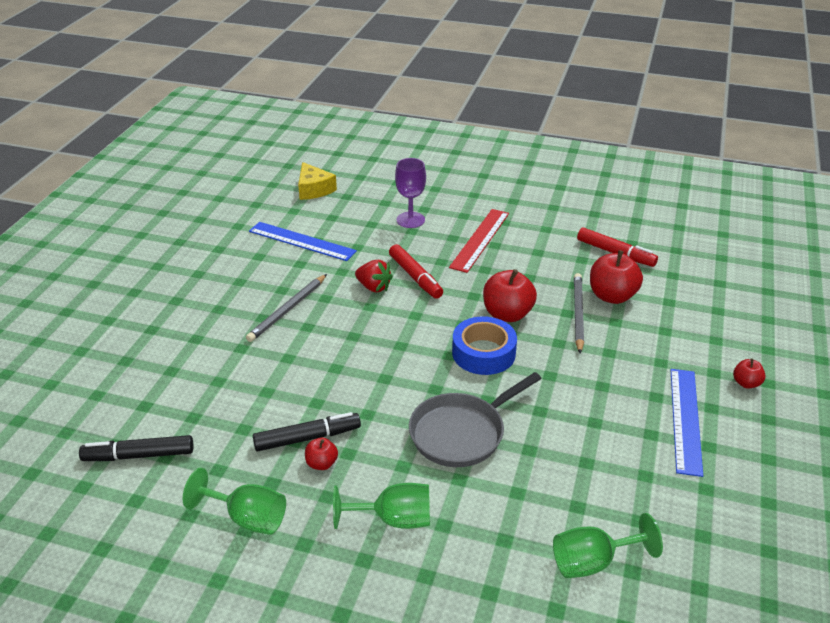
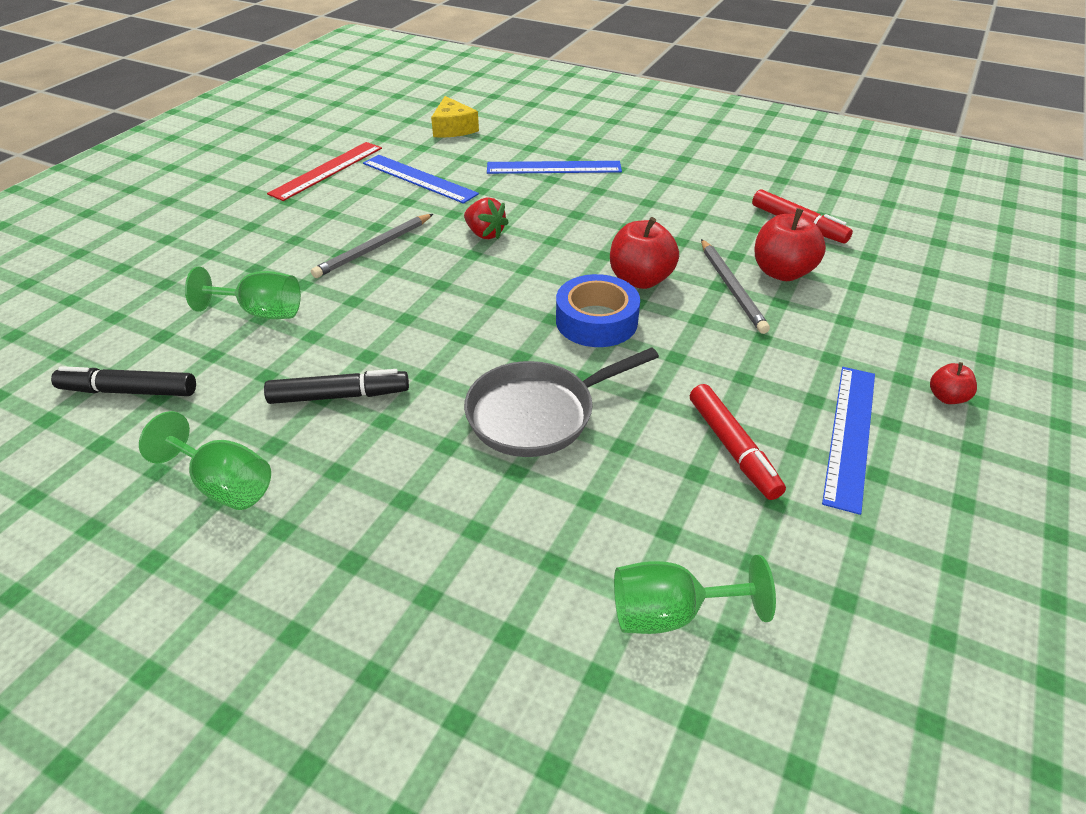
camera: 10 degrees right, 5 degrees up
red apple [305,438,338,470] -> none
green goblet [333,483,430,529] -> green goblet moved to [185,267,301,319]
red marker [389,244,443,299] -> red marker moved to [690,384,786,500]
purple goblet [395,158,426,228] -> blue ruler [487,161,622,174]
red ruler [449,209,509,273] -> red ruler moved to [267,142,382,201]
grey pencil [574,273,584,354] -> grey pencil turned 150 degrees clockwise [701,239,770,334]

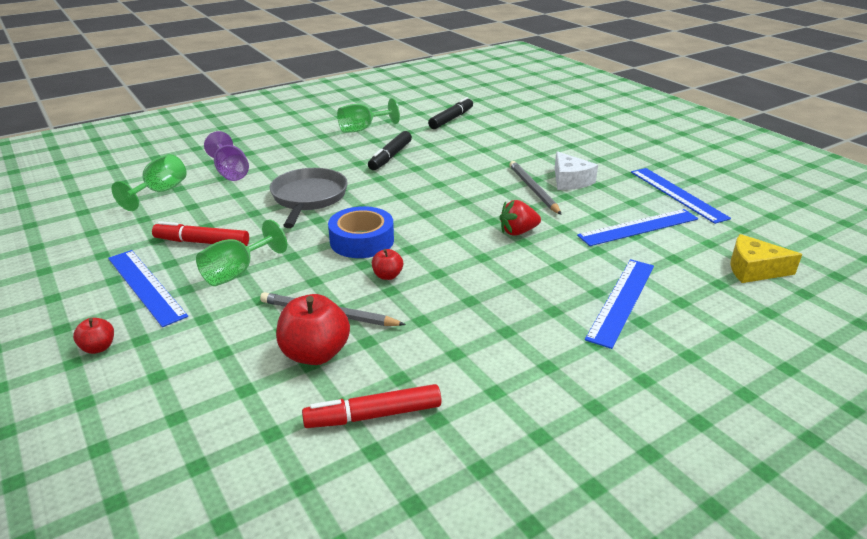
camera: 120 degrees right, 10 degrees down
green goblet [185,267,301,319] -> green goblet moved to [196,219,287,286]
red ruler [267,142,382,201] -> blue ruler [631,168,731,224]
red apple [610,217,679,289] -> red apple [372,249,403,280], size x0.52
none -> purple goblet [204,131,249,181]
none -> white cheese [555,151,598,190]

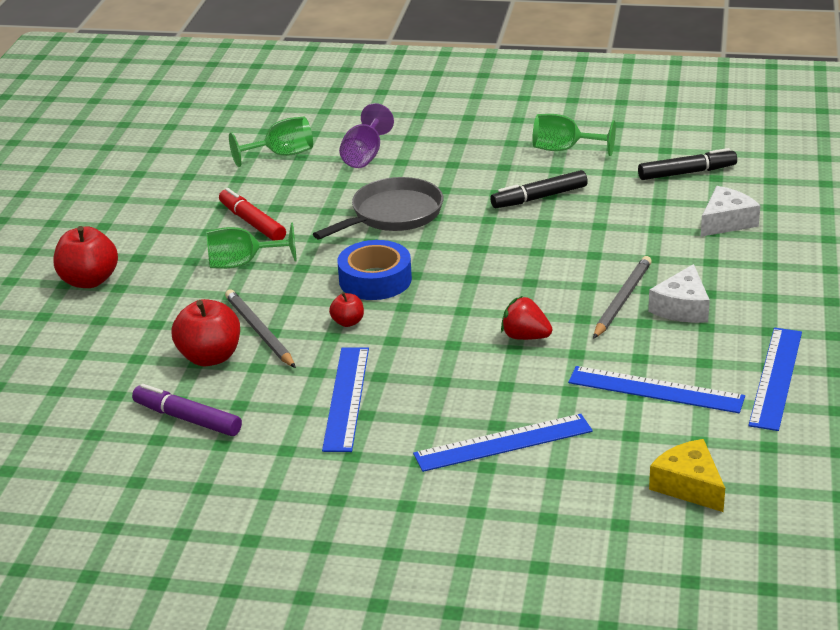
camera: 45 degrees right, 0 degrees up
red apple [73,318,114,354] -> red apple [53,226,118,288], size x1.93
blue ruler [108,250,188,327] -> blue ruler moved to [322,347,369,452]
red marker [302,384,442,428] -> purple marker [132,384,242,436]
none -> white cheese [701,186,760,237]

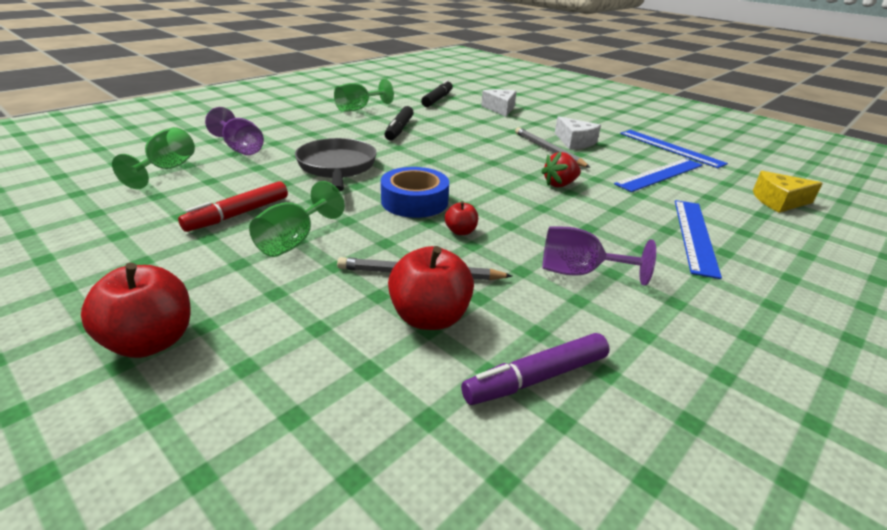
camera: 60 degrees left, 0 degrees up
red marker [219,188,286,241] -> red marker turned 45 degrees counterclockwise [178,181,288,232]
blue ruler [322,347,369,452] -> purple goblet [542,227,656,286]

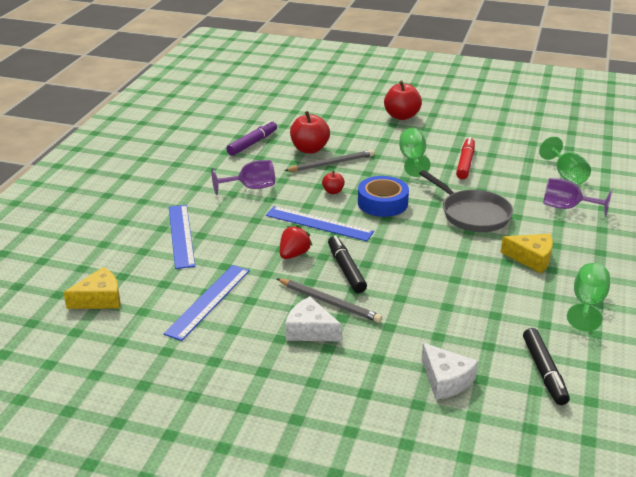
camera: 155 degrees right, 0 degrees up
black marker [384,106,414,141] -> black marker moved to [328,235,367,293]
blue ruler [620,130,728,168] -> blue ruler moved to [266,206,374,241]
none -> yellow cheese [500,234,553,273]

